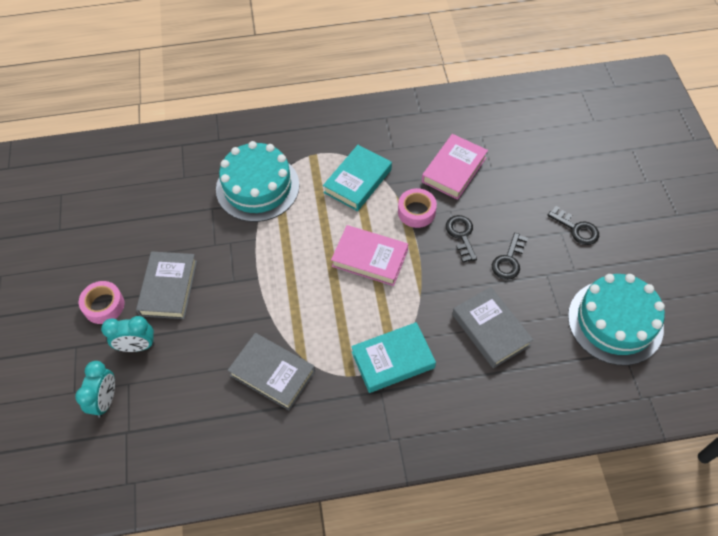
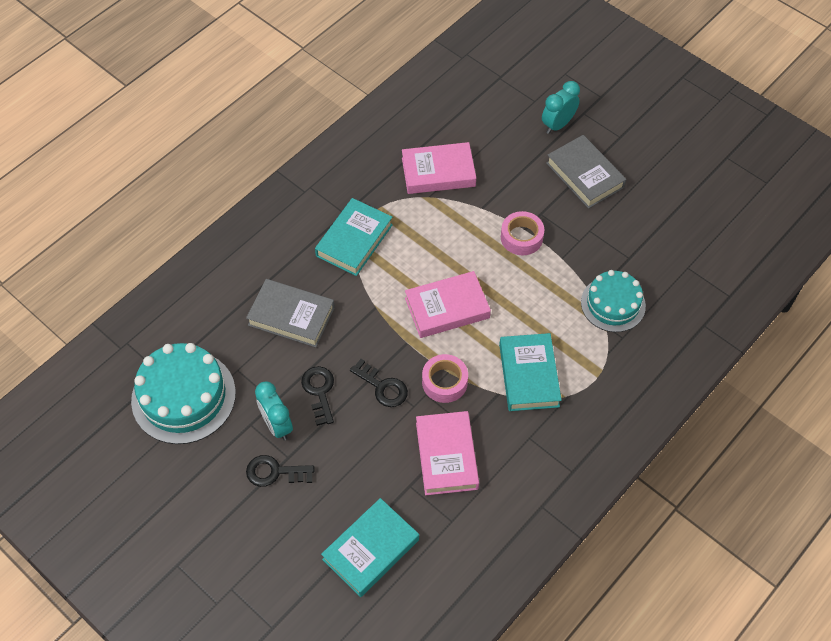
camera: 140 degrees right, 0 degrees up
turquoise clock [75,361,115,418] -> turquoise clock moved to [255,381,293,441]
pink tape [79,281,124,324] -> pink tape moved to [501,211,545,255]
turquoise cake [216,141,299,222] -> turquoise cake [581,270,646,332], size x0.65
grey book [228,333,315,410] -> pink book [402,142,476,194]
none -> turquoise book [321,498,419,597]

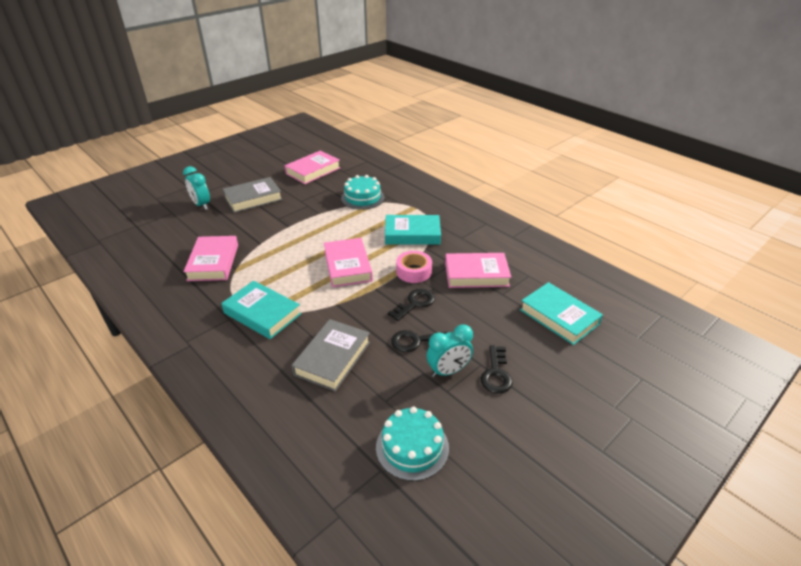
camera: 85 degrees left, 20 degrees down
turquoise cake [131,343,236,444] -> turquoise cake [376,407,449,481], size x0.65
pink tape [501,211,545,255] -> none
none -> pink book [285,150,340,184]

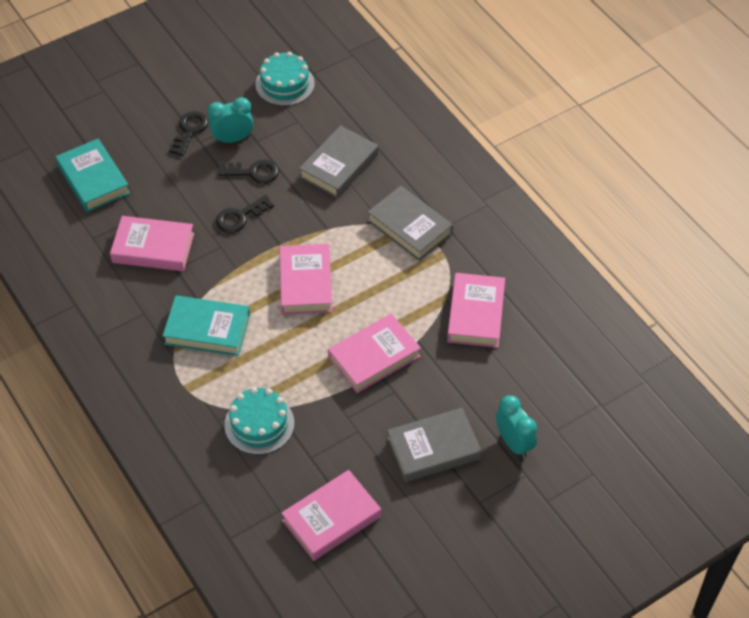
camera: 170 degrees left, 15 degrees up
turquoise book [221,281,301,339] -> grey book [367,186,453,261]
pink tape [396,251,432,283] -> none
none -> pink book [328,314,421,393]

